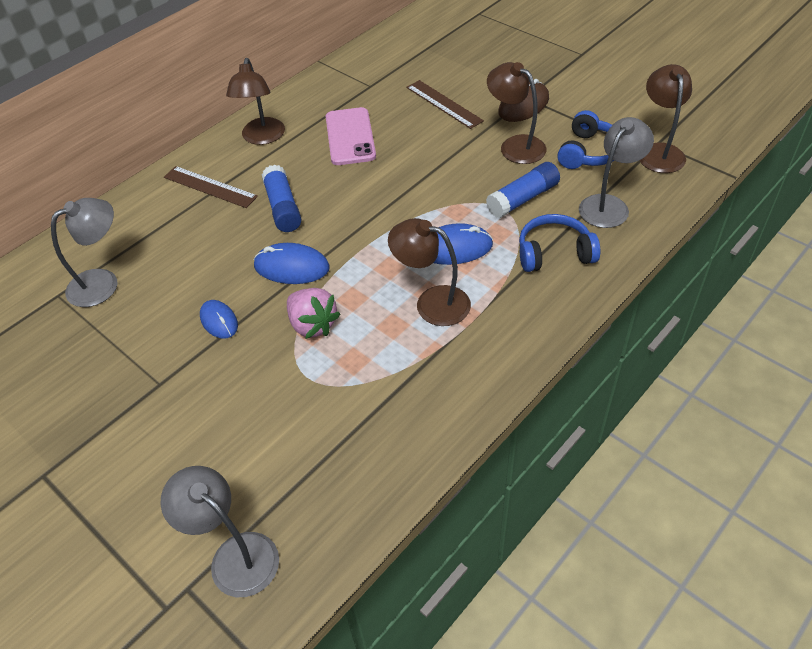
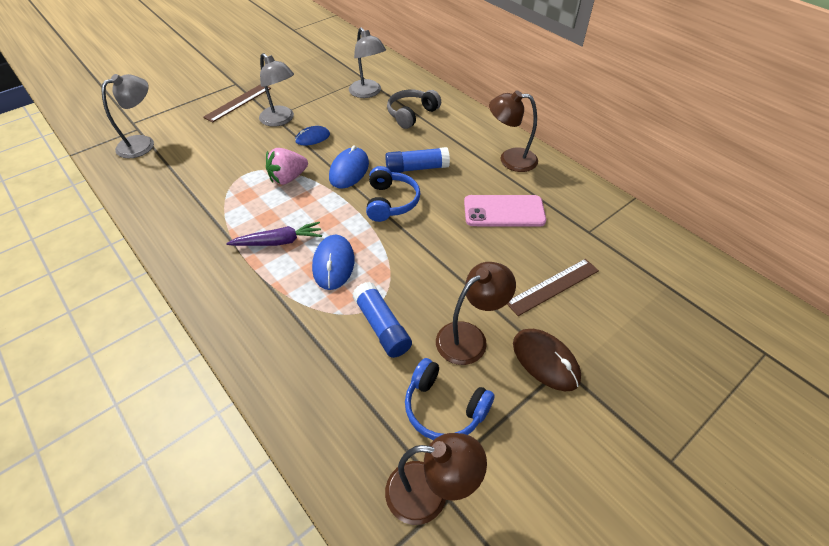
camera: 95 degrees right, 0 degrees up
brown ruler [164,166,258,208] -> brown ruler moved to [203,84,271,123]
brown lamp [388,218,471,326] -> purple carrot [226,222,322,246]
blue headphones [519,214,600,272] -> blue headphones moved to [366,166,421,222]
grey lamp [579,117,654,228] -> grey lamp moved to [259,53,294,127]
none -> grey headphones [387,89,441,129]

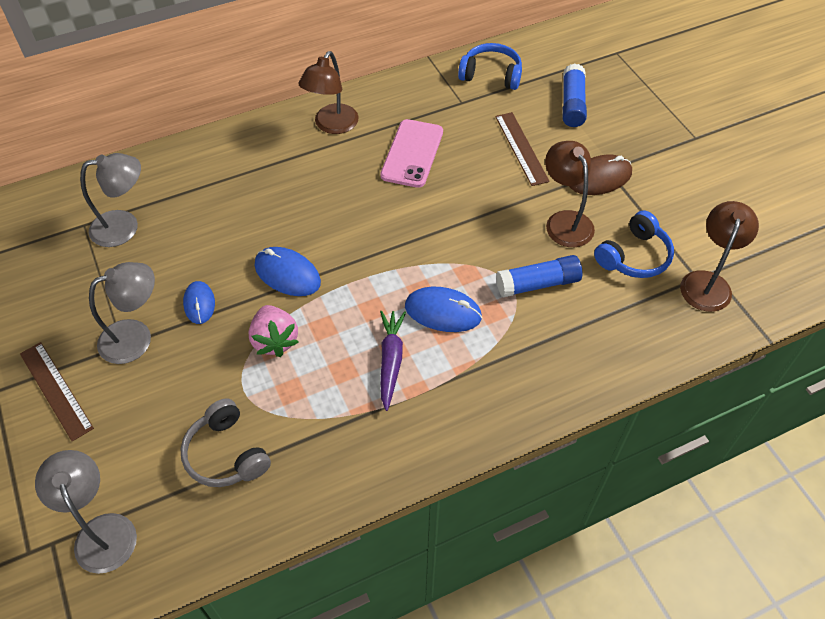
camera: 75 degrees left, 5 degrees up
blue headphones [366,166,421,222] -> blue headphones moved to [458,43,522,90]
blue glue stick [385,147,450,173] -> blue glue stick moved to [562,63,587,127]
grey headphones [387,89,441,129] -> grey headphones moved to [181,398,271,487]

